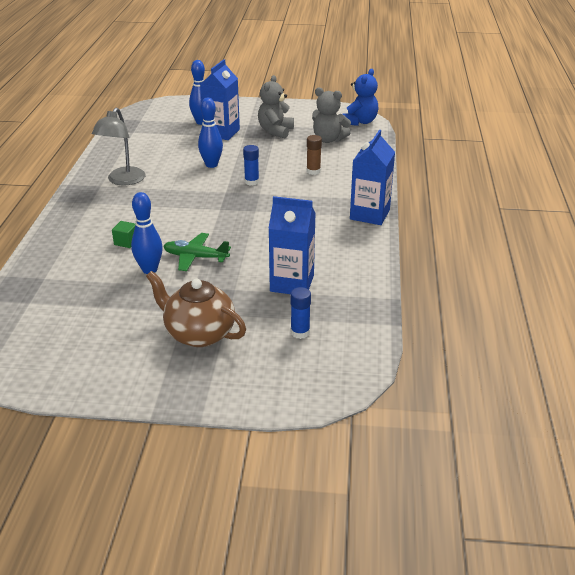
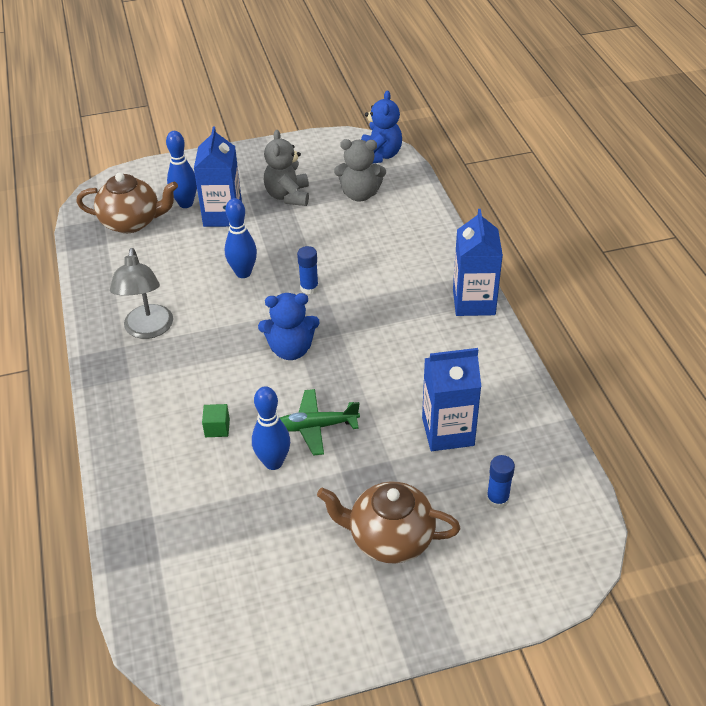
camera: 20 degrees left, 10 degrees up
brown glue stick [306,135,322,175] -> none
none -> brown teapot [76,173,178,233]
none -> blue teddy bear [258,293,320,360]

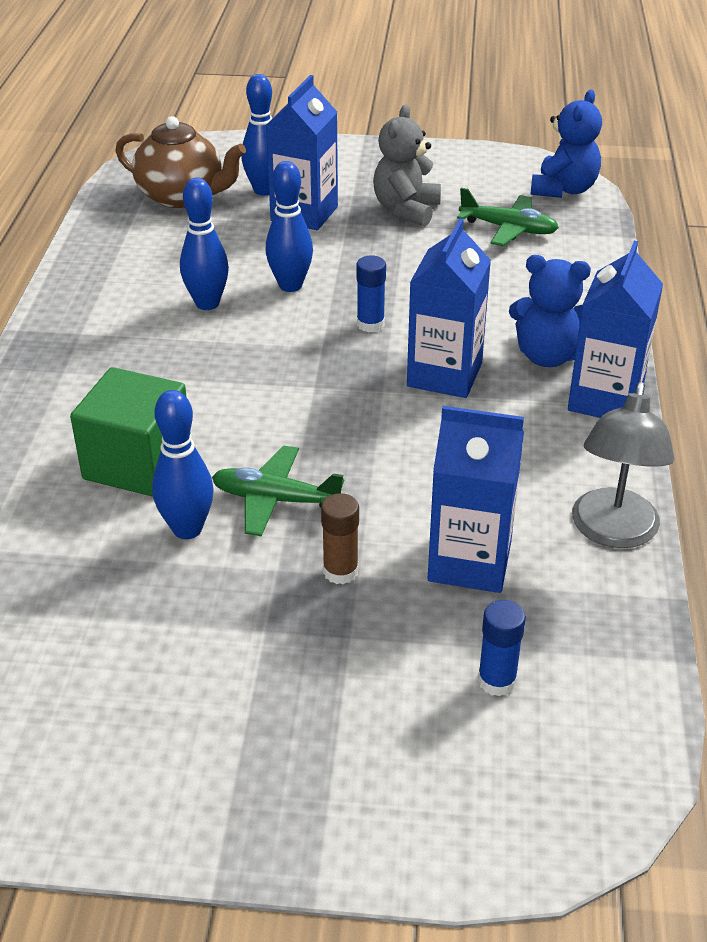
camera: 20 degrees right, 5 degrees down
grey lamp [110,248,173,339] -> grey lamp moved to [572,382,675,548]
green cube [202,404,230,437] -> green cube [70,367,191,497], size x2.31
blue teddy bear [258,293,320,360] -> blue teddy bear moved to [509,255,591,367]
brown teapot [317,481,460,563] -> none
grey teddy bear [334,139,386,202] -> green plane [457,188,559,246]
none -> blue bowling pin [180,178,229,310]
none -> brown glue stick [321,493,359,584]
none -> blue carton [407,218,491,398]

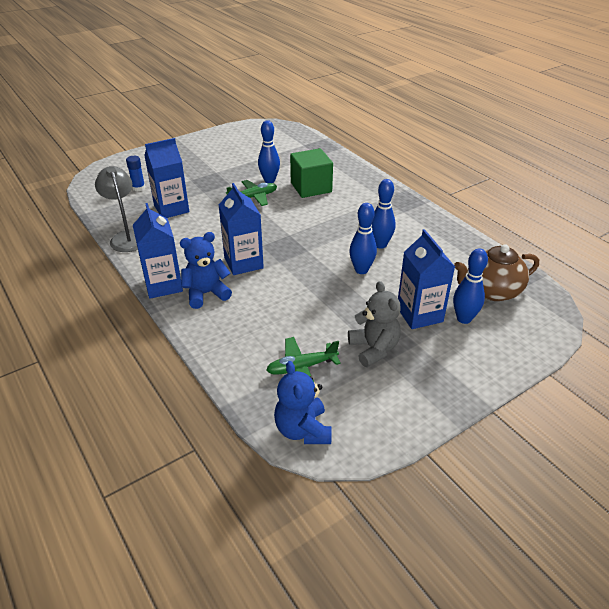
camera: 140 degrees right, 0 degrees up
brown glue stick [321,493,359,584] -> none
blue glue stick [356,255,386,332] -> none

